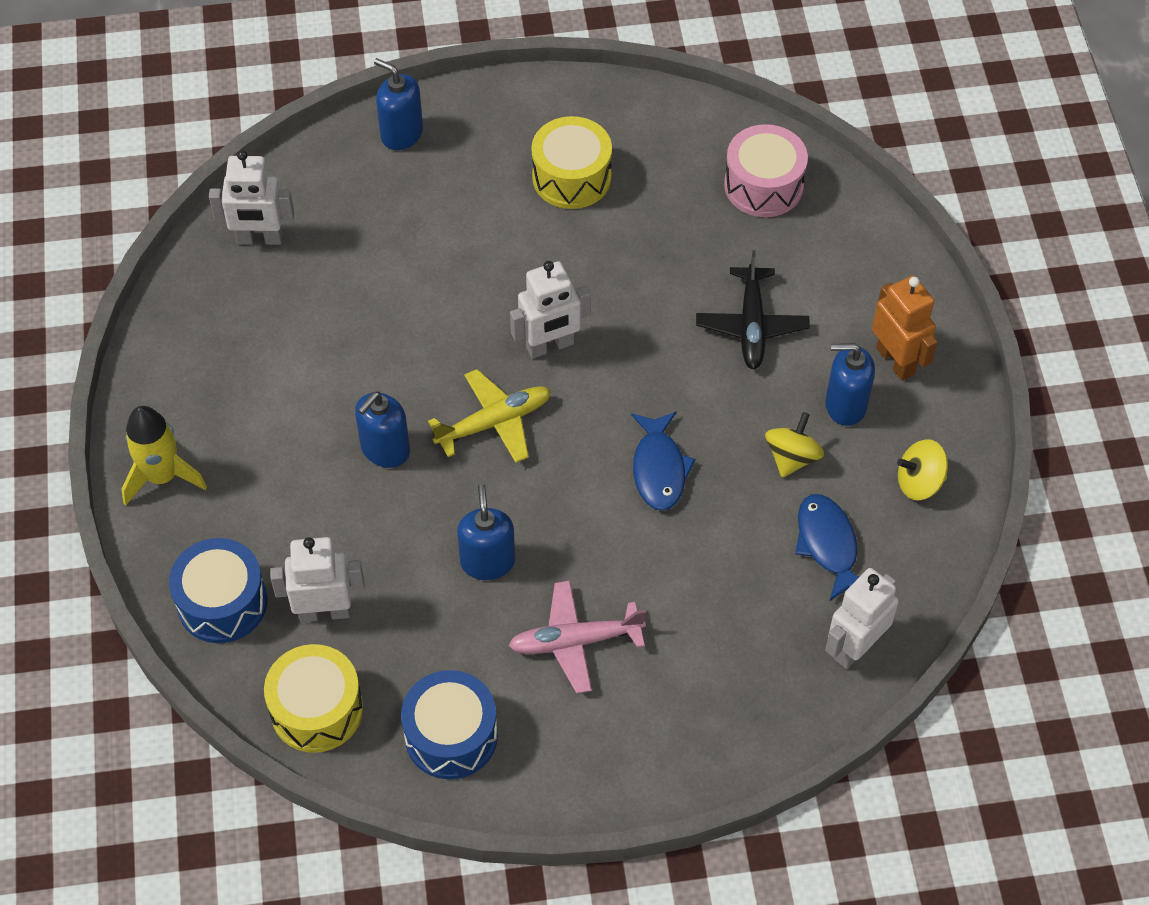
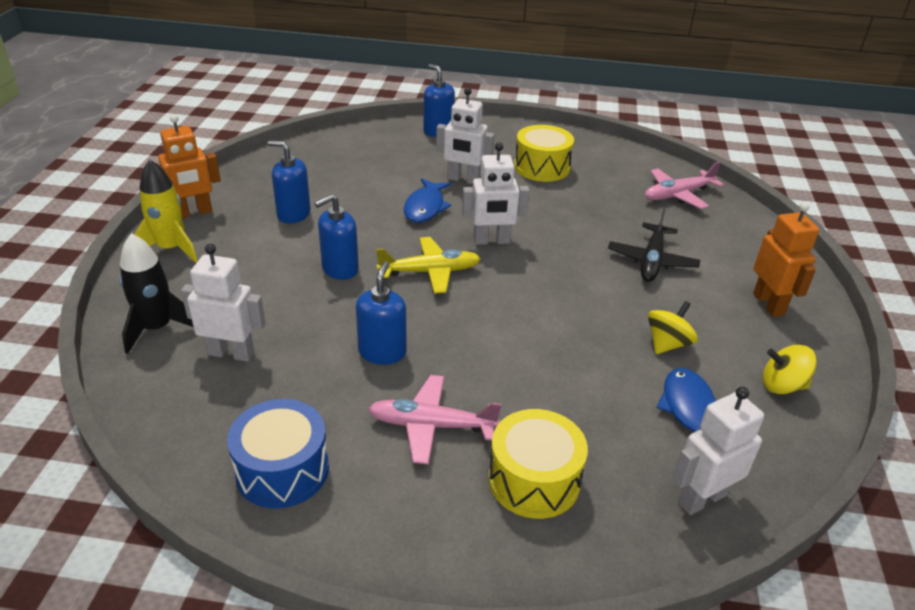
camera: 15 degrees right, 20 degrees down
blue drum [169,538,267,643] -> black rocket [120,233,193,354]
white robot [209,150,294,245] -> white robot moved to [436,87,494,184]
yellow drum [264,644,363,753] -> yellow drum moved to [488,409,588,519]
blue fish [631,412,696,511] -> blue fish moved to [404,178,452,222]
pink drum [724,124,808,217] -> pink plane [645,162,724,209]
blue soap dispenser [825,343,875,426] -> blue soap dispenser moved to [268,141,311,223]
none -> orange robot [156,114,221,218]

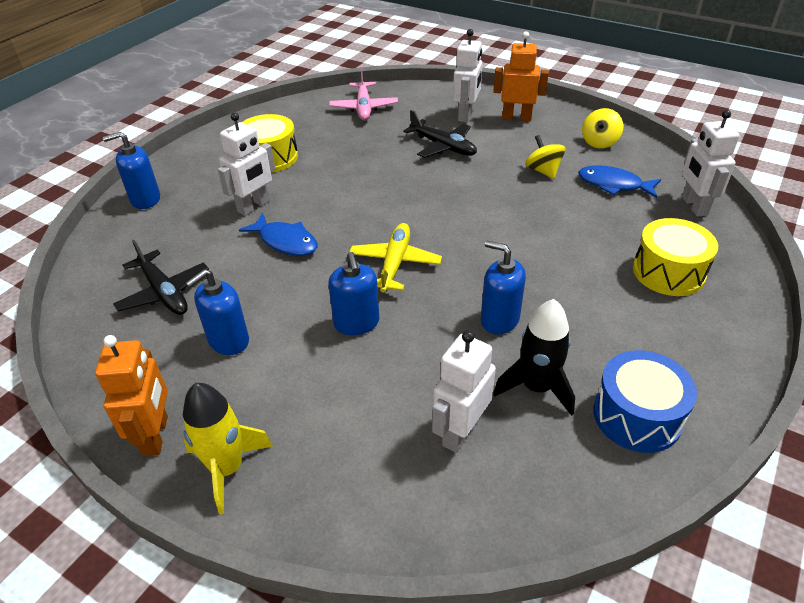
camera: 65 degrees left, 5 degrees up
black rocket [120,233,193,354] -> black rocket moved to [493,299,575,416]
pink plane [368,375,501,464] -> none
white robot [462,142,530,245] -> white robot moved to [453,29,483,122]
none -> black plane [113,240,209,315]

